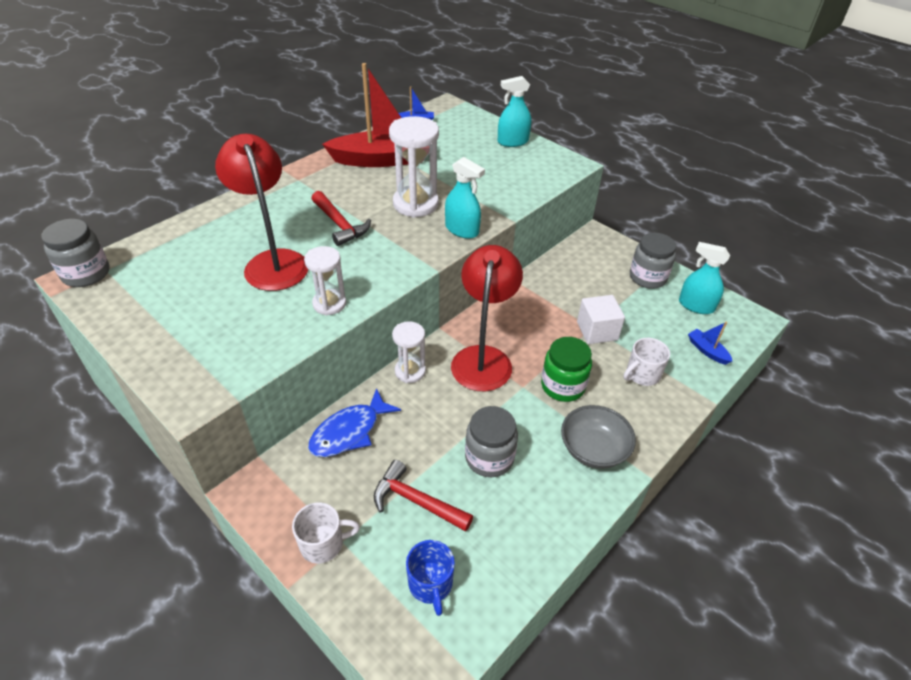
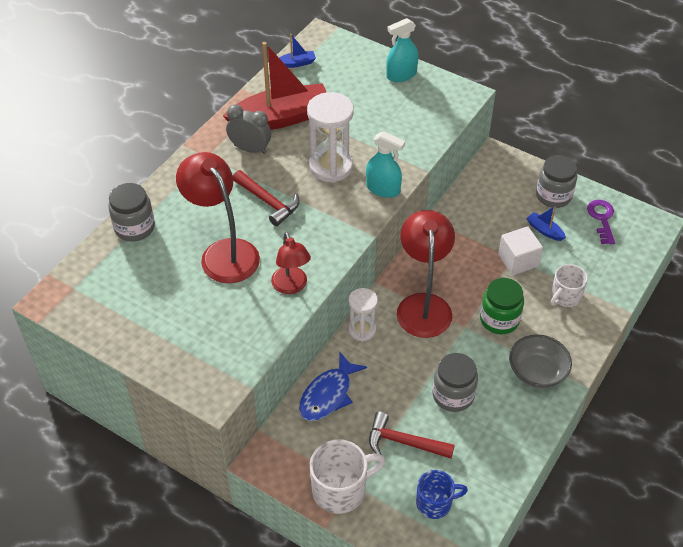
camera: 10 degrees left, 5 degrees up
grey jar [41,219,110,287] -> grey jar moved to [108,183,155,242]
white mug [292,502,360,564] -> white mug [310,439,386,514], size x1.52
white hourglass [304,246,346,316] -> red lamp [271,232,311,294]
blue mug [406,540,455,616] -> blue mug turned 75 degrees counterclockwise [416,470,468,519]
turquoise spray bottle [679,242,730,314] -> purple key [587,200,615,244]
blue boat [688,322,732,365] -> blue boat moved to [526,206,566,241]
none -> grey clock [226,104,271,154]

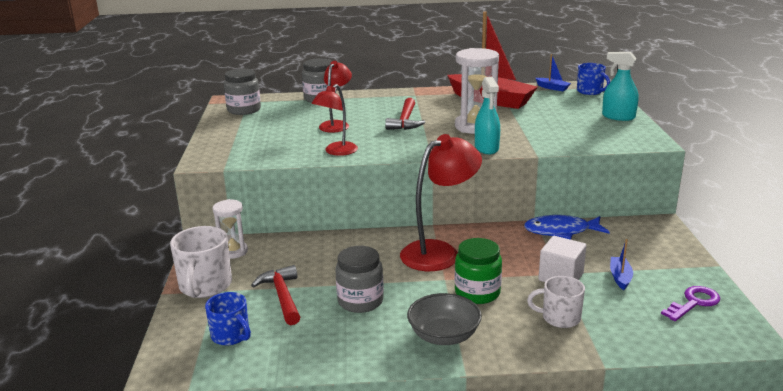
camera: 55 degrees right, 25 degrees down
red lamp [176,152,260,283] -> red lamp [319,61,352,133], size x0.60
grey clock [226,104,271,154] -> none
blue fish [299,351,367,421] -> blue fish moved to [524,215,609,240]
white mug [310,439,386,514] -> white mug turned 60 degrees clockwise [170,226,232,298]
white hourglass [348,288,378,342] -> white hourglass moved to [213,199,248,259]
grey jar [536,155,577,208] -> grey jar moved to [224,68,261,115]
none -> blue mug [577,63,610,95]

